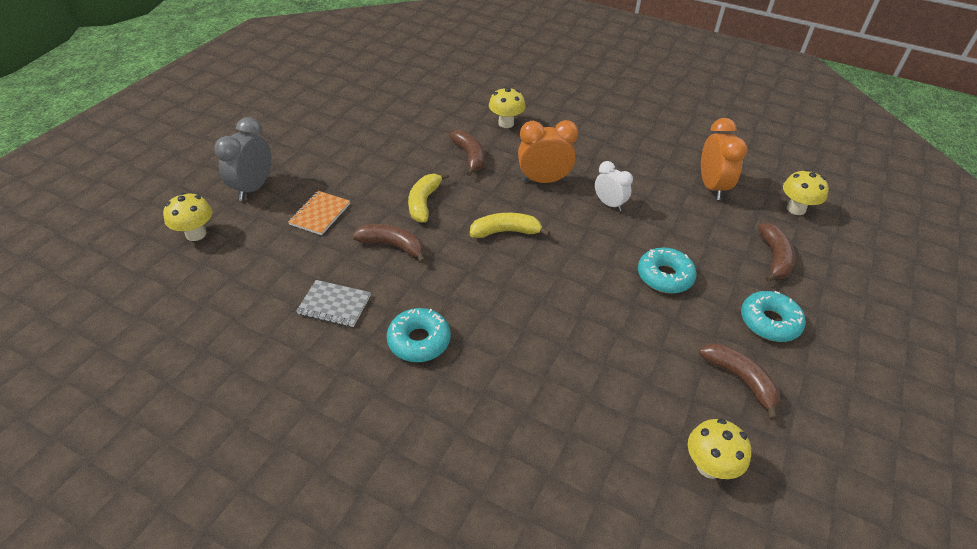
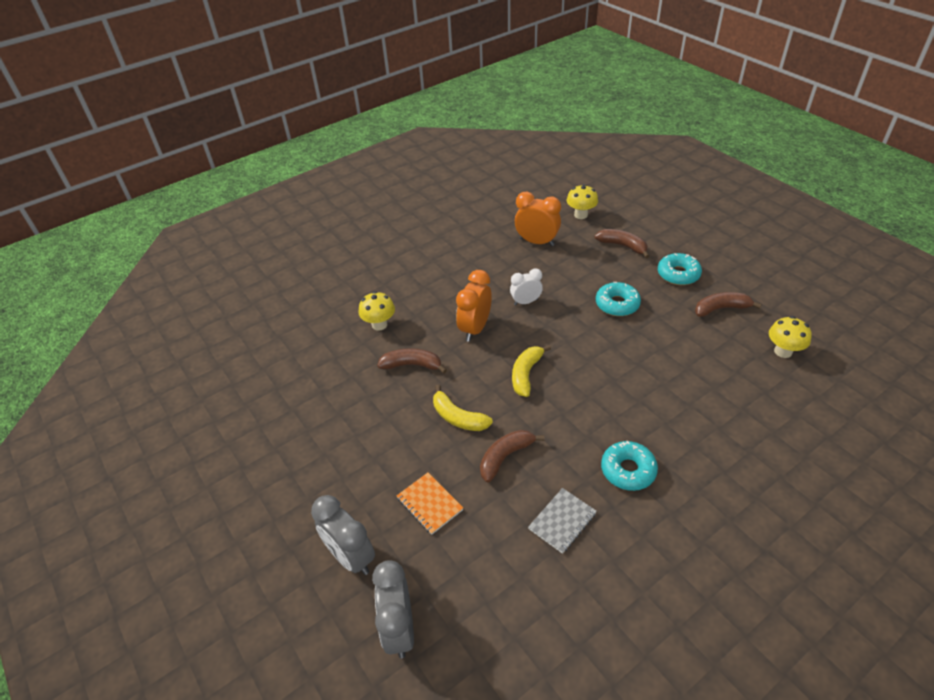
camera: 60 degrees left, 0 degrees up
yellow mushroom [163,193,212,241] -> grey clock [372,560,414,658]

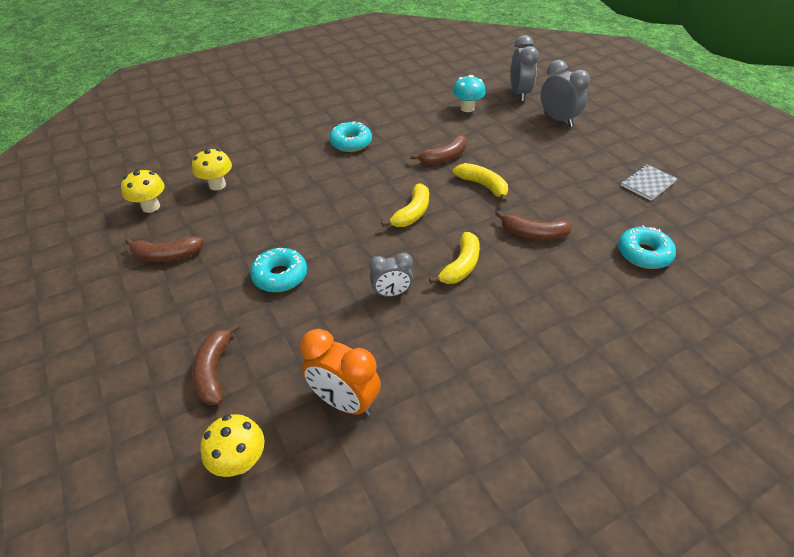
camera: 175 degrees left, 0 degrees up
yellow mushroom [358,291,395,331] -> yellow mushroom moved to [192,149,232,190]
orange notebook [397,473,463,534] -> none
orange clock [456,270,492,342] -> yellow banana [429,232,480,284]
white clock [510,268,543,306] -> grey clock [369,252,413,297]
grey notebook [528,488,597,554] -> grey notebook moved to [621,164,677,201]
brown banana [594,229,649,258] -> brown banana turned 45 degrees clockwise [192,323,239,405]
turquoise donut [658,253,702,285] -> turquoise donut moved to [618,225,676,269]
none -> turquoise mushroom [453,75,486,112]

